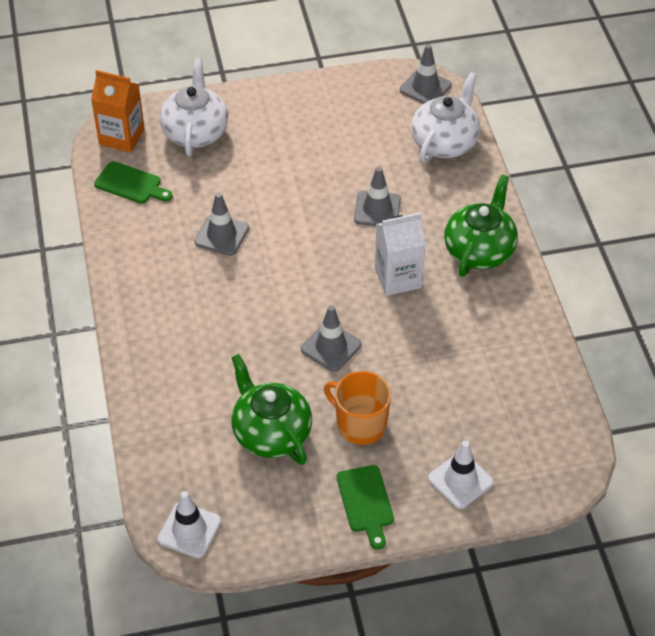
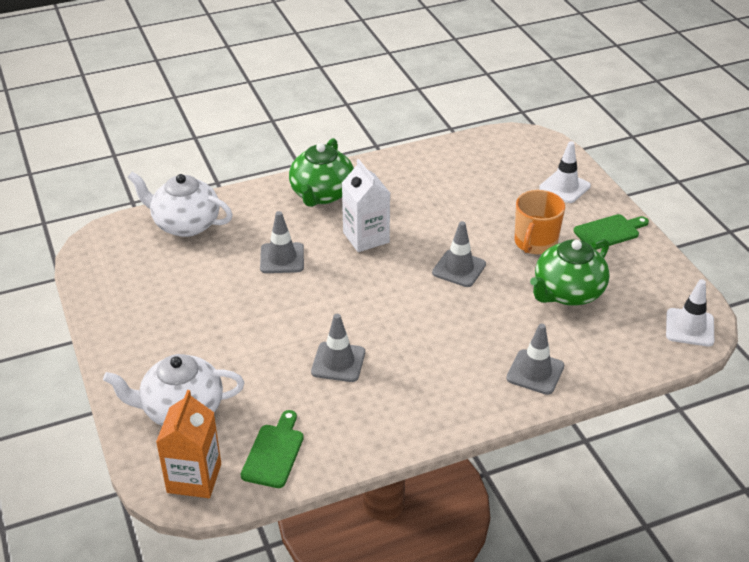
camera: 100 degrees left, 10 degrees down
grey traffic cone [400,44,451,104] -> grey traffic cone moved to [506,324,564,395]
green teapot [444,175,518,277] -> green teapot turned 90 degrees counterclockwise [289,138,354,207]

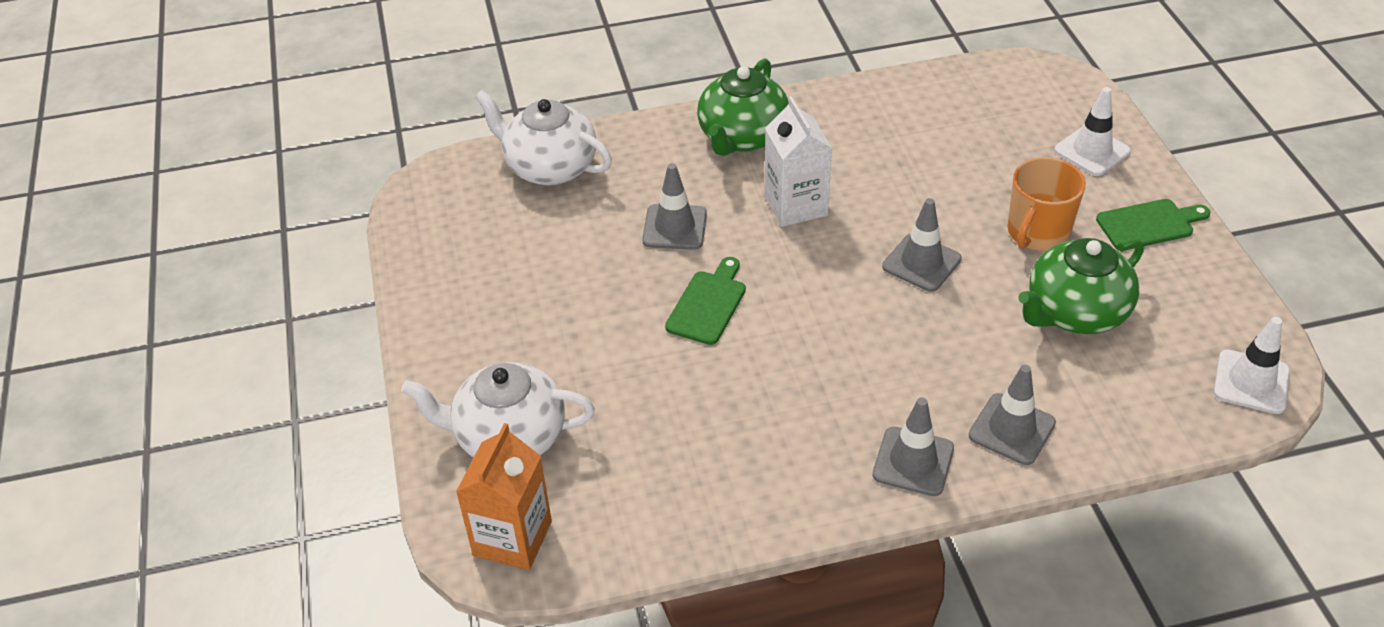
camera: 10 degrees right, 5 degrees up
green cutting board [241,410,304,488] -> green cutting board moved to [665,257,746,345]
grey traffic cone [311,314,365,382] -> grey traffic cone moved to [872,397,954,496]

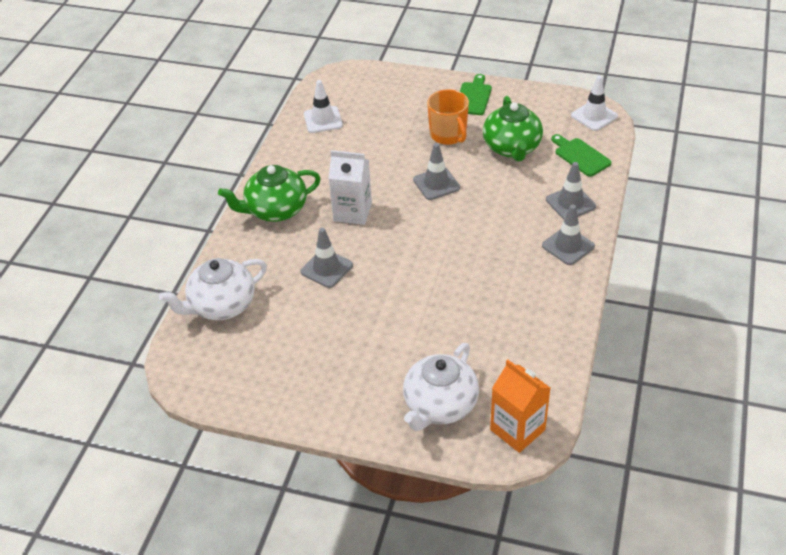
camera: 60 degrees left, 0 degrees up
green cutting board [665,257,746,345] -> green cutting board moved to [551,134,611,177]
green teapot [697,58,788,156] -> green teapot turned 105 degrees clockwise [218,165,321,222]
white traffic cone [1054,87,1131,176] -> white traffic cone moved to [304,80,343,133]

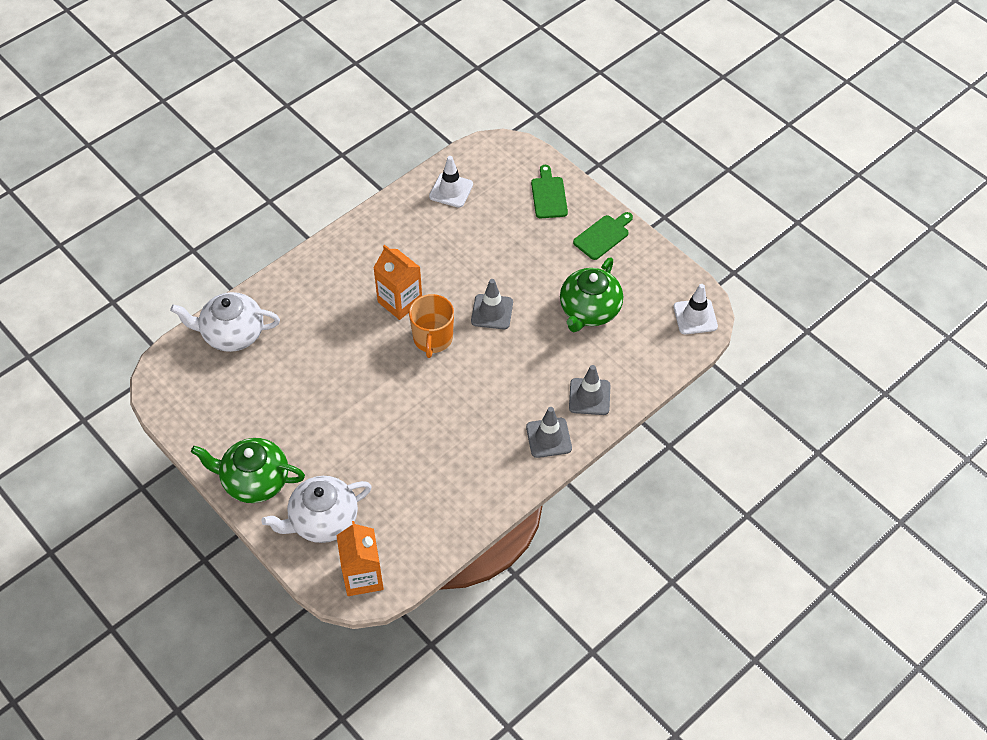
camera: 30 degrees right, 10 degrees up
green teapot [218,165,321,222] -> green teapot moved to [191,438,305,503]
grey traffic cone [300,228,353,288] -> none
white carton [328,150,372,225] -> orange carton [373,245,422,320]
orange mug [427,89,469,145] -> orange mug moved to [409,294,454,358]
green cutting board [551,134,611,177] -> green cutting board moved to [531,165,568,218]

